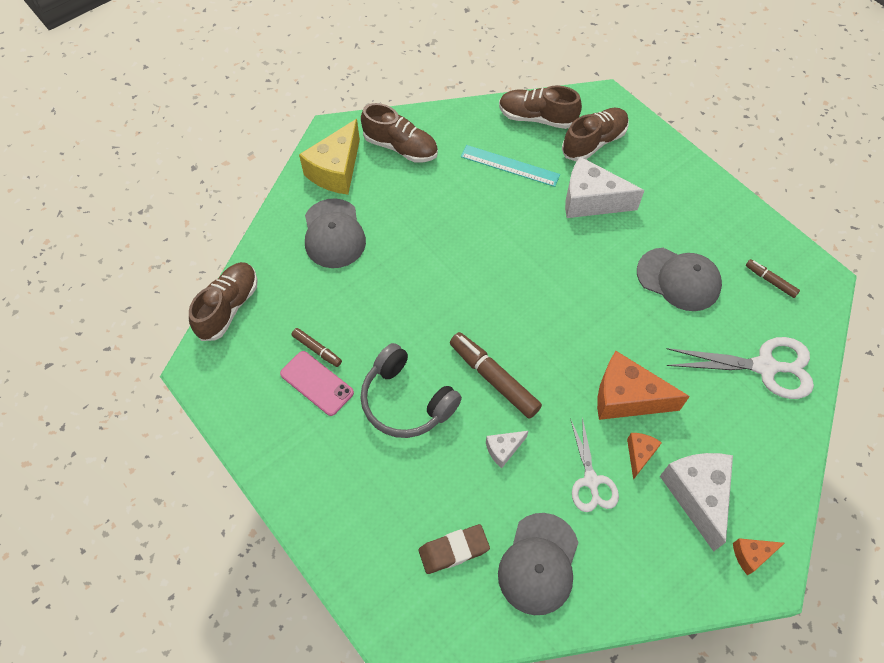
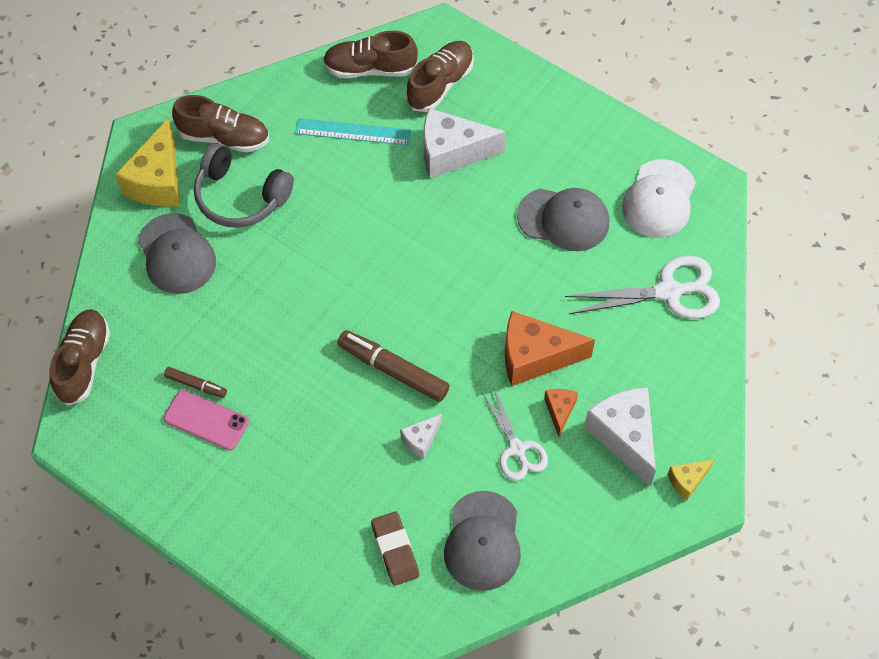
camera: 15 degrees left, 0 degrees up
grey headphones [361,343,462,438] -> grey headphones moved to [194,143,294,228]
brown eraser [419,524,490,574] -> brown eraser turned 75 degrees counterclockwise [371,512,419,586]
orange cheese [733,538,785,575] -> yellow cheese [668,459,715,500]
brown marker [746,259,800,298] -> white cap [622,159,696,238]

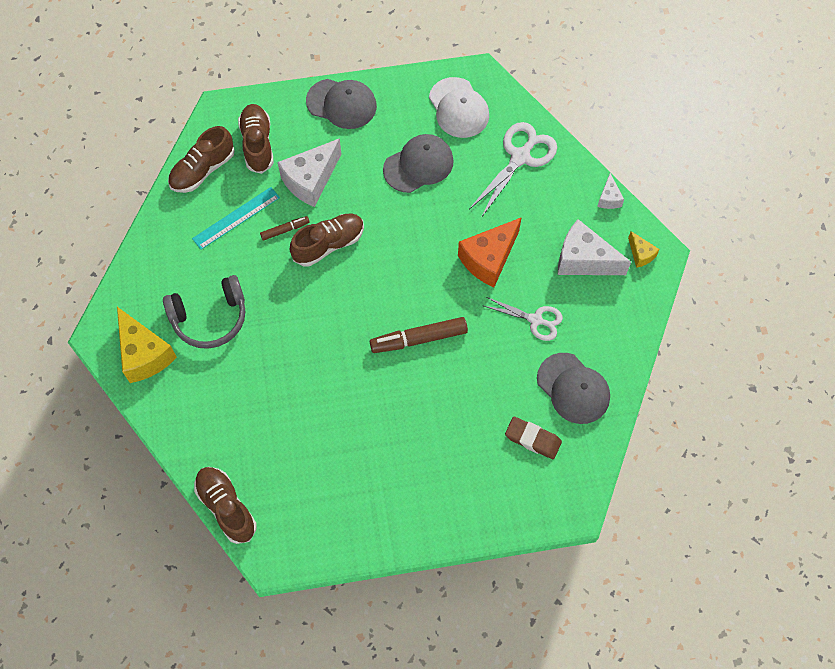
camera: 45 degrees left, 5 degrees up
grey cap [138,213,216,294] -> grey cap moved to [306,79,377,129]
pink phone [163,390,249,451] -> none
brown marker [164,367,227,398] -> brown marker moved to [260,216,310,241]
brown shoe [172,95,269,152] -> brown shoe moved to [289,213,364,267]
white cheese [400,414,442,459] -> white cheese moved to [597,173,624,209]
orange cheese [544,389,578,437] -> none
yellow cheese [668,459,715,500] -> yellow cheese turned 45 degrees counterclockwise [628,231,660,268]

